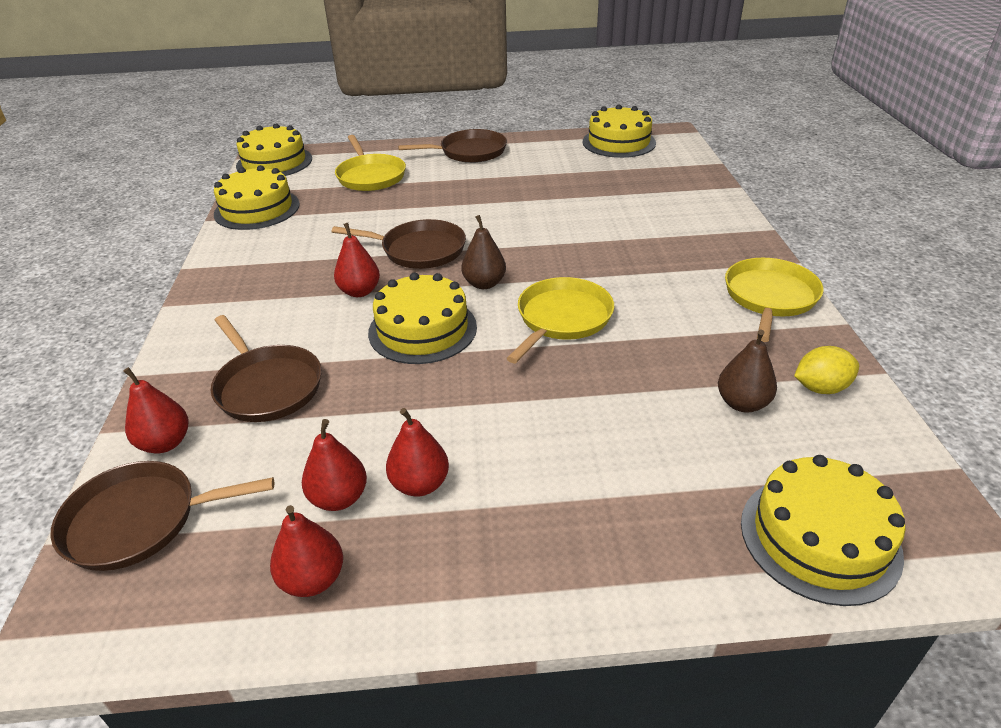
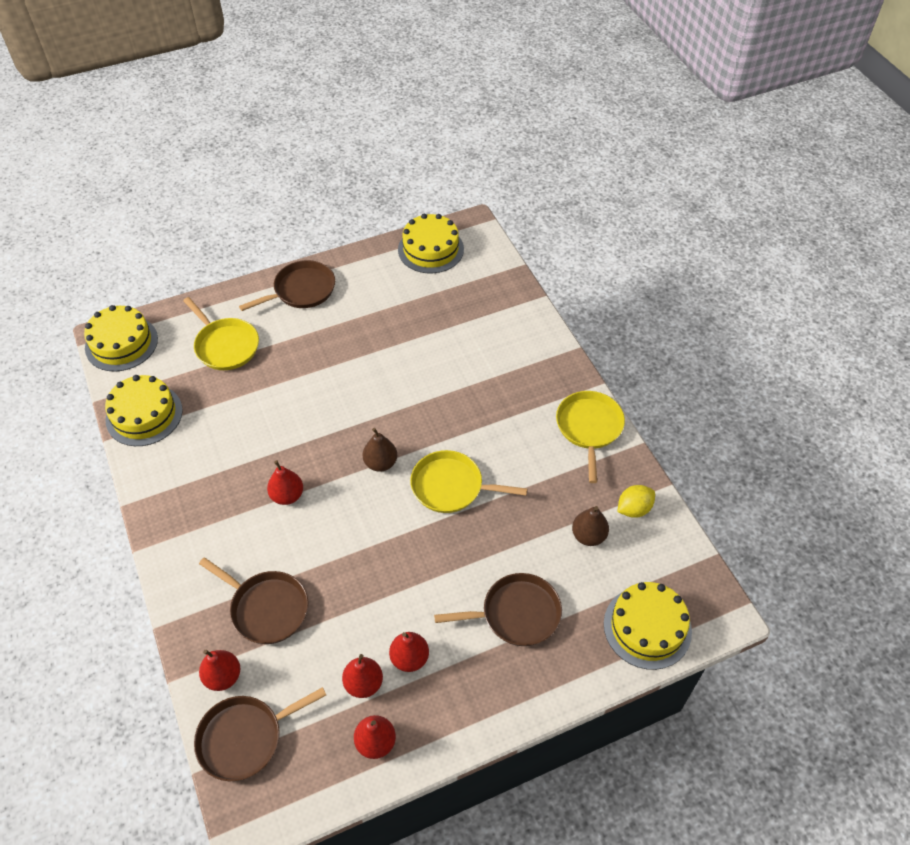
camera: 20 degrees left, 15 degrees up
brown pan [332,219,466,269] -> brown pan moved to [434,573,562,646]
yellow cake [368,272,477,364] -> none
yellow pan [506,277,614,363] -> yellow pan turned 90 degrees counterclockwise [410,450,527,513]

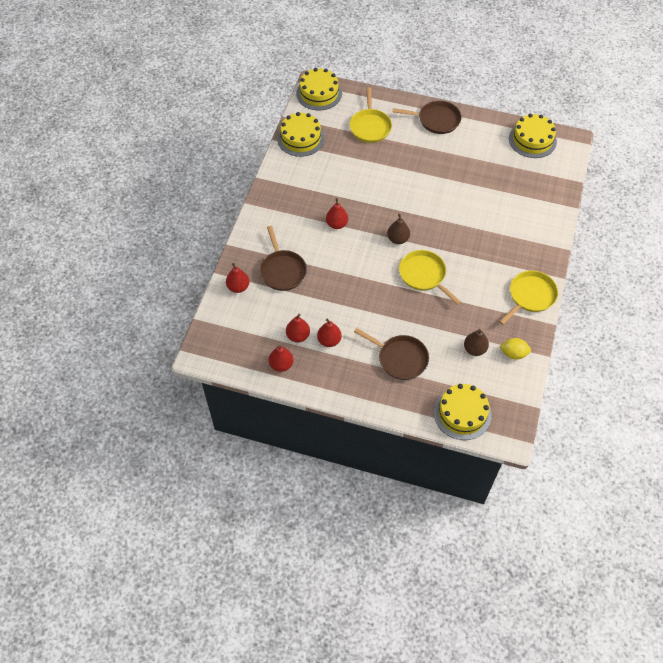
camera: 40 degrees right, 5 degrees up
brown pan [194,687,326,781] -> none

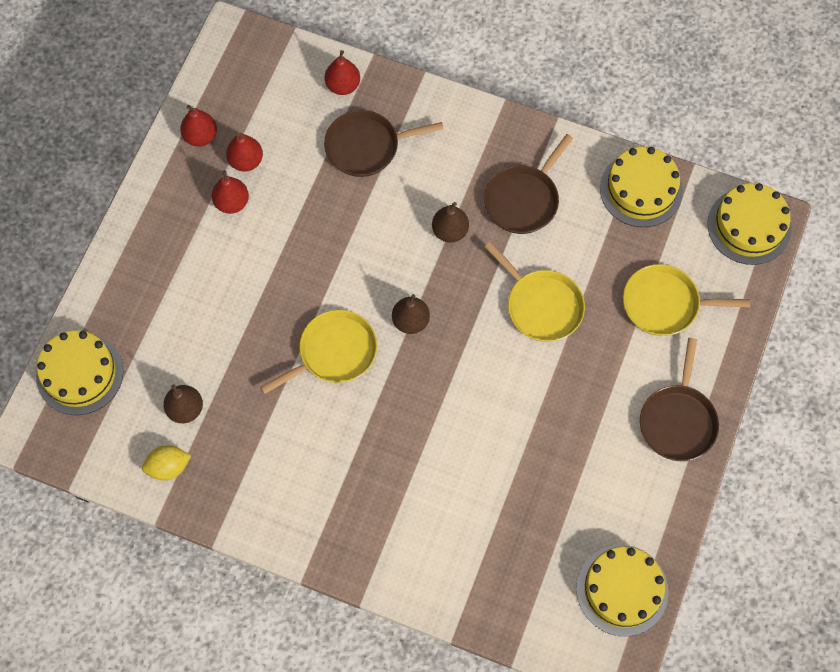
camera: 95 degrees right, 10 degrees up
red pear [326,198,348,229] -> brown pear [432,202,469,243]
brown pan [354,328,429,380] -> brown pan moved to [484,134,573,234]
yellow pan [499,270,558,325] -> yellow pan moved to [485,242,585,342]
yellow lemon [500,338,531,360] -> yellow lemon turned 60 degrees clockwise [142,445,191,480]

